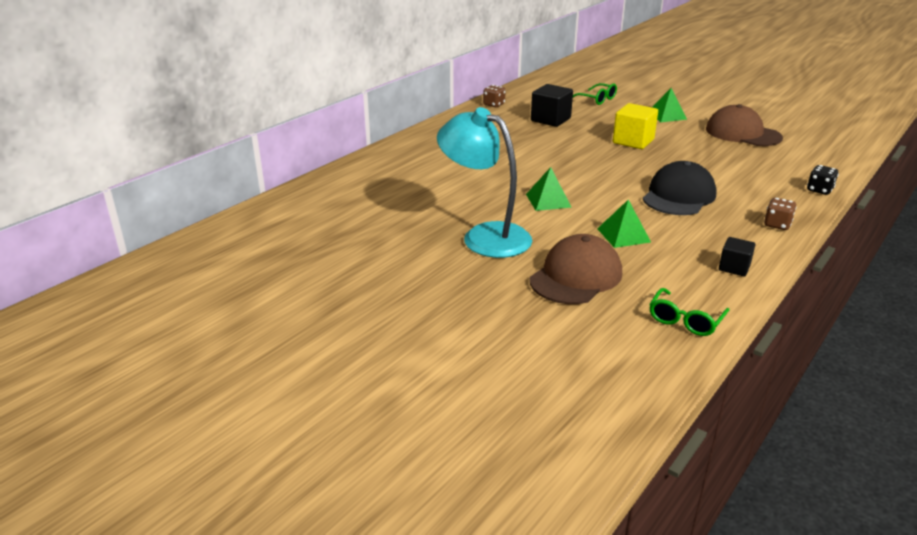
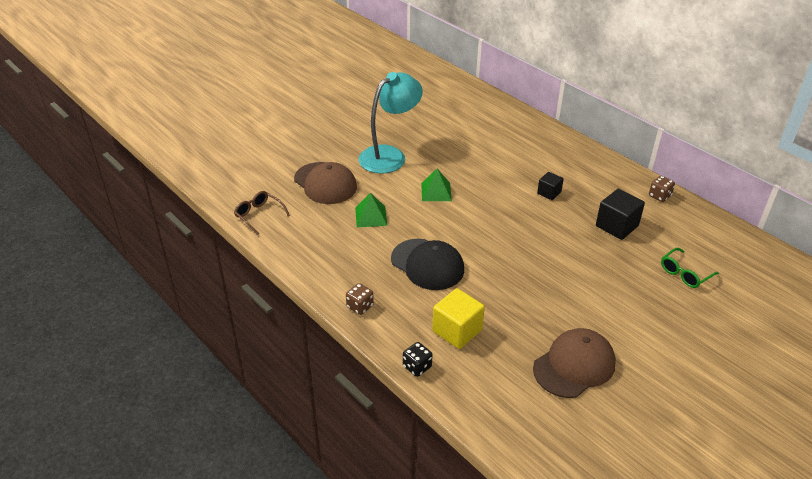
camera: 100 degrees right, 10 degrees up
yellow cube [613,103,658,149] -> yellow cube moved to [432,288,485,349]
green glasses [649,288,729,336] -> brown glasses [234,191,290,235]
green pyramid [652,88,687,122] -> none
black cube [719,237,755,276] -> black cube moved to [537,172,564,200]

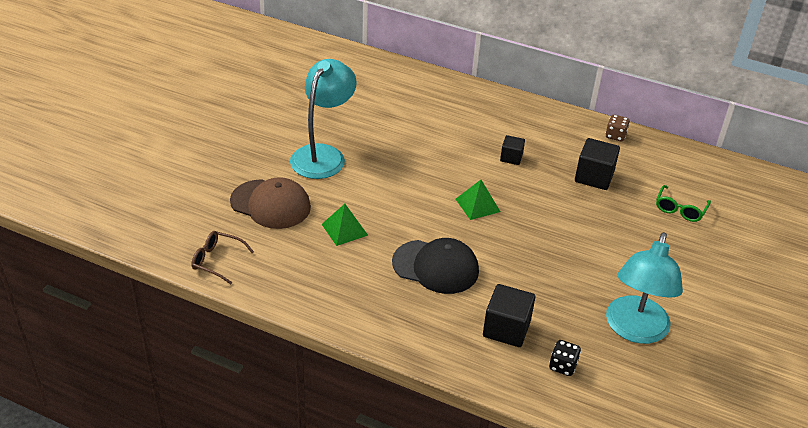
camera: 25 degrees left, 0 degrees up
brown dice [346,283,374,315] -> none
black dice [403,342,432,377] -> black dice moved to [549,340,581,376]
green pyramid [421,169,452,201] -> green pyramid moved to [456,180,500,220]
yellow cube [432,288,485,349] -> black cube [483,284,535,347]
brown cap [533,328,616,398] -> turquoise lamp [606,232,683,344]

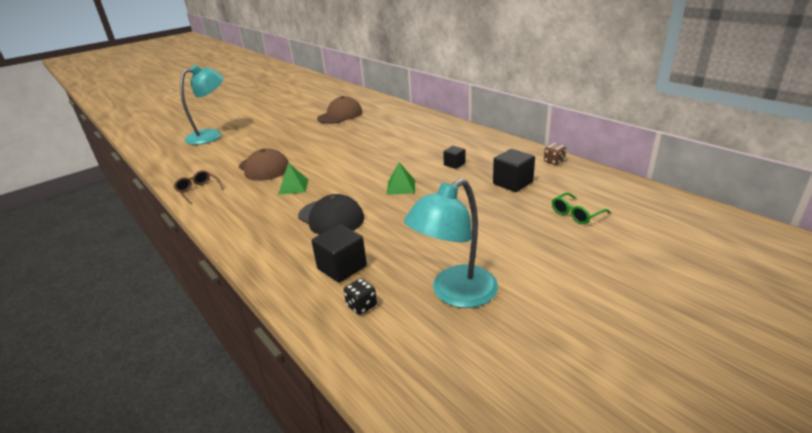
camera: 30 degrees right, 10 degrees down
turquoise lamp [290,59,357,179] -> turquoise lamp moved to [180,65,224,145]
none -> brown cap [317,96,363,124]

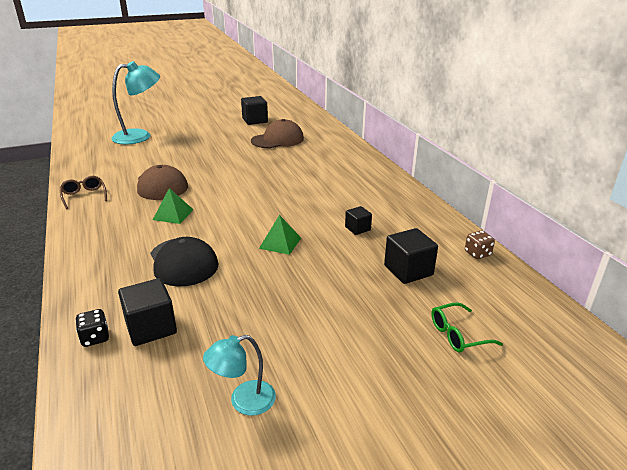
camera: 15 degrees right, 0 degrees up
black dice [344,278,377,315] -> black dice moved to [75,309,109,347]
turquoise lamp [404,178,498,308] -> turquoise lamp [203,335,276,416], size x0.55
none -> black cube [241,96,268,125]

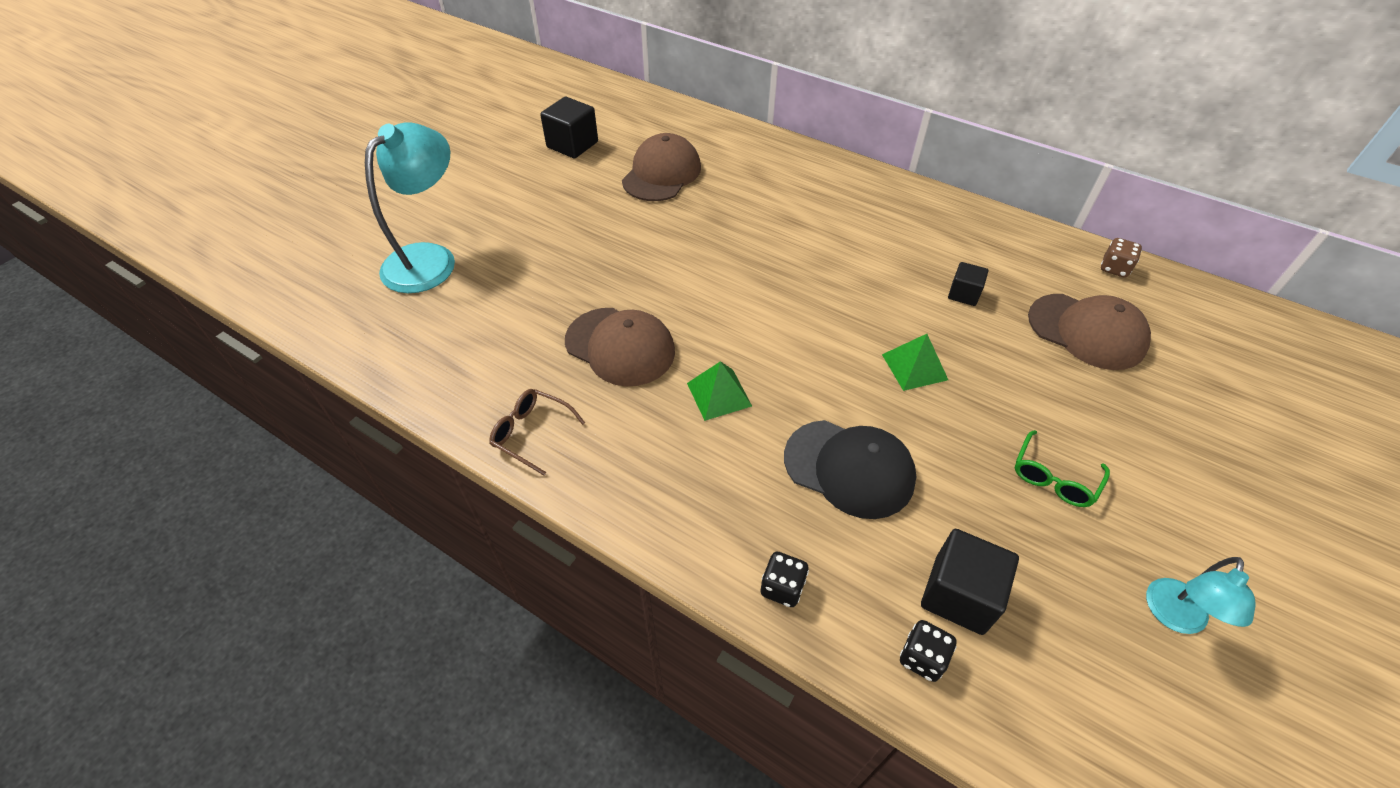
camera: 35 degrees left, 20 degrees up
black cube [384,228,438,284] -> brown cap [1028,294,1151,370]
green glasses [431,302,503,353] -> green glasses moved to [1015,430,1110,507]
none -> black dice [761,552,809,607]

